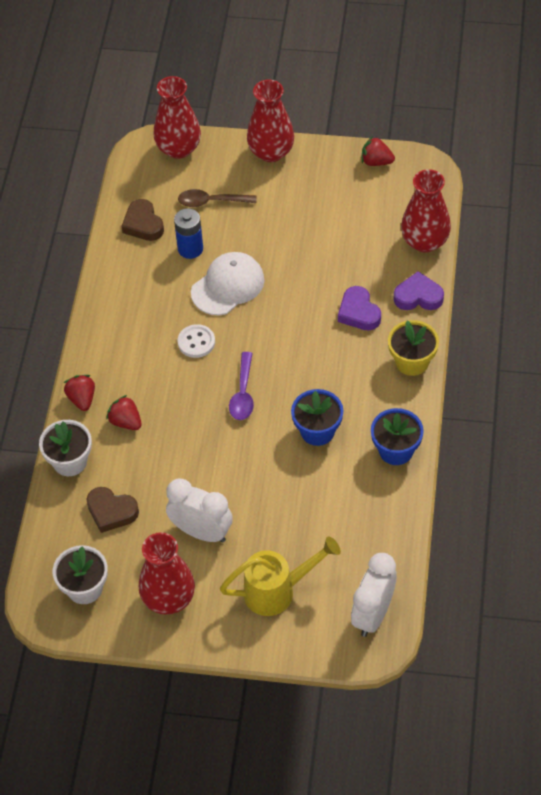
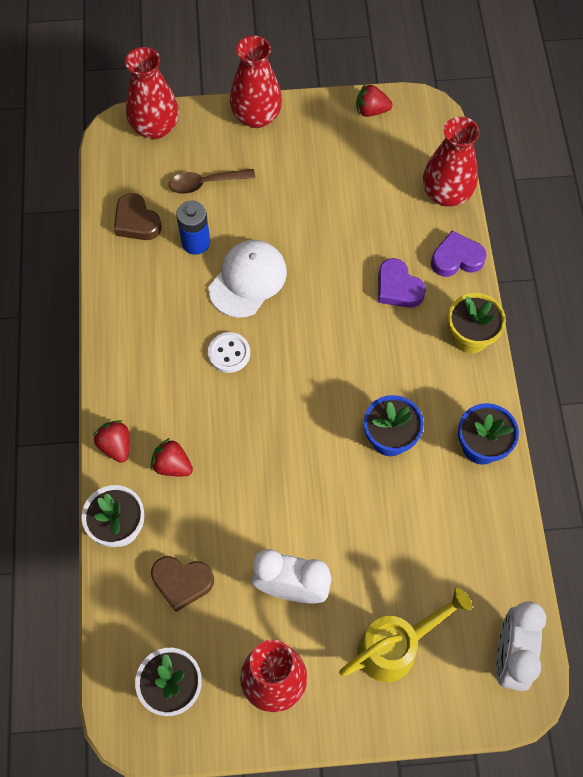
camera: 15 degrees left, 10 degrees up
purple spoon [229,352,254,420] -> none

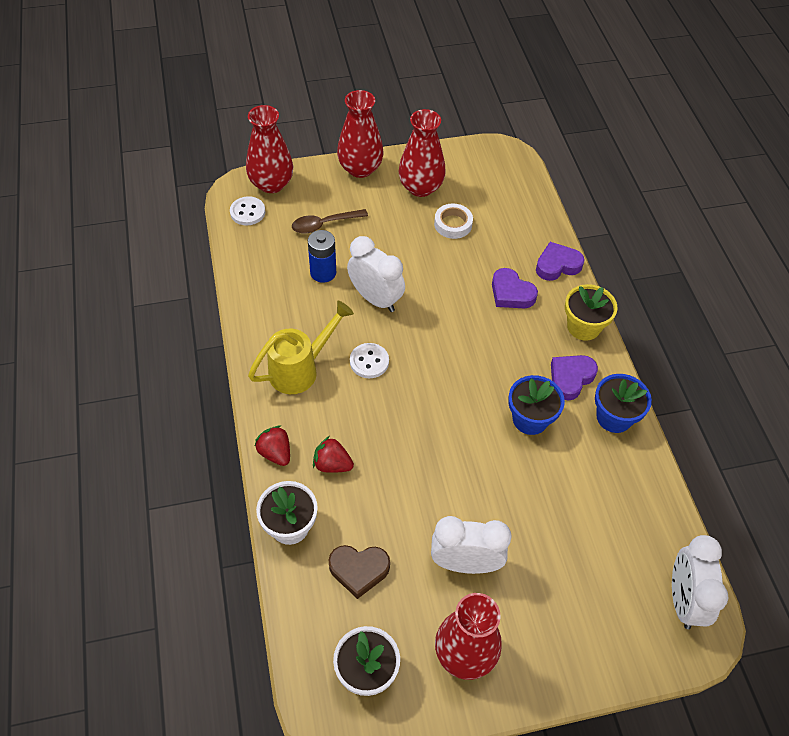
camera: 10 degrees left, 10 degrees down
brown heart [114,193,162,240] -> none
white cap [209,240,287,318] -> white clock [347,236,405,312]
yellow watering can [339,588,472,682] -> yellow watering can moved to [248,301,354,394]
red strawberry [356,83,393,117] -> none
red vase [423,117,480,207] -> red vase moved to [399,109,446,197]
none -> white button [230,196,265,225]
none -> white tape [434,204,473,239]
none -> purple heart [551,355,598,401]

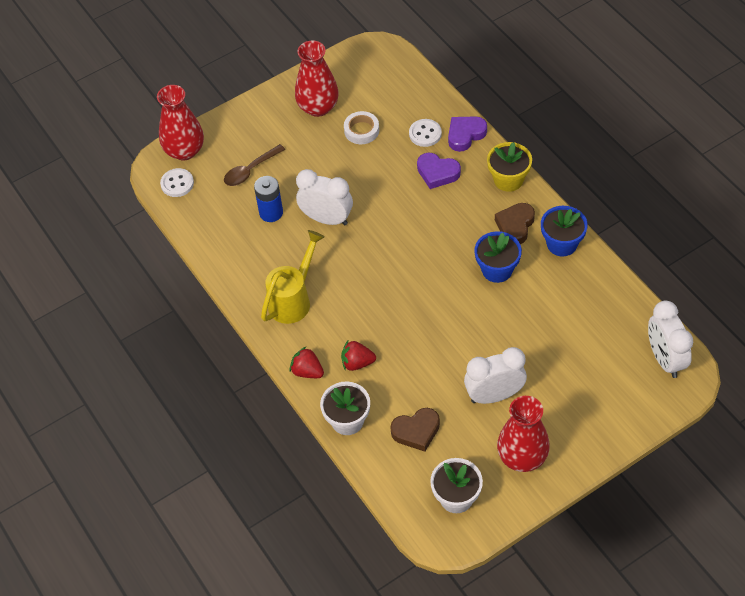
camera: 15 degrees left, 0 degrees up
red vase [337,90,383,178] -> none
white button [350,343,389,378] -> white button moved to [409,119,442,147]
purple heart [551,355,598,401] -> brown heart [495,203,535,244]

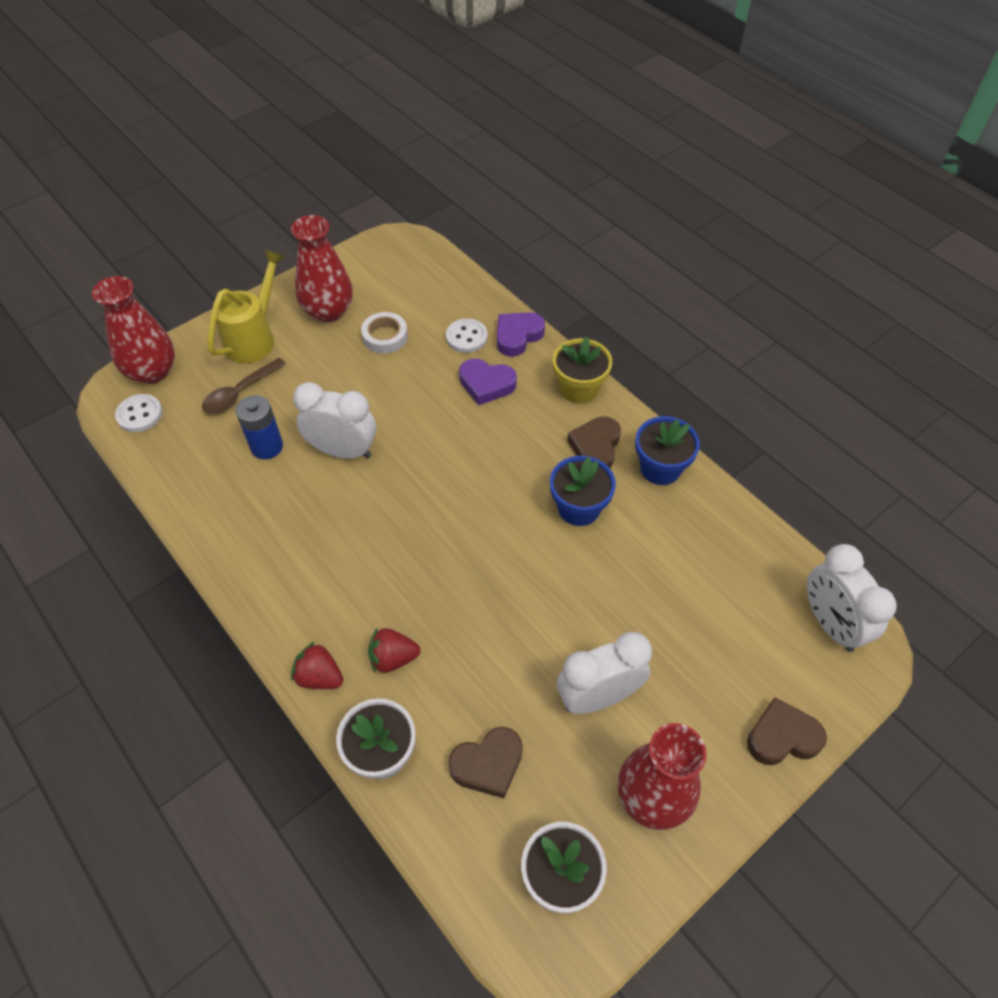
camera: 10 degrees left, 0 degrees up
yellow watering can [261,230,325,324] -> yellow watering can moved to [207,249,285,363]
none -> brown heart [747,697,827,765]

